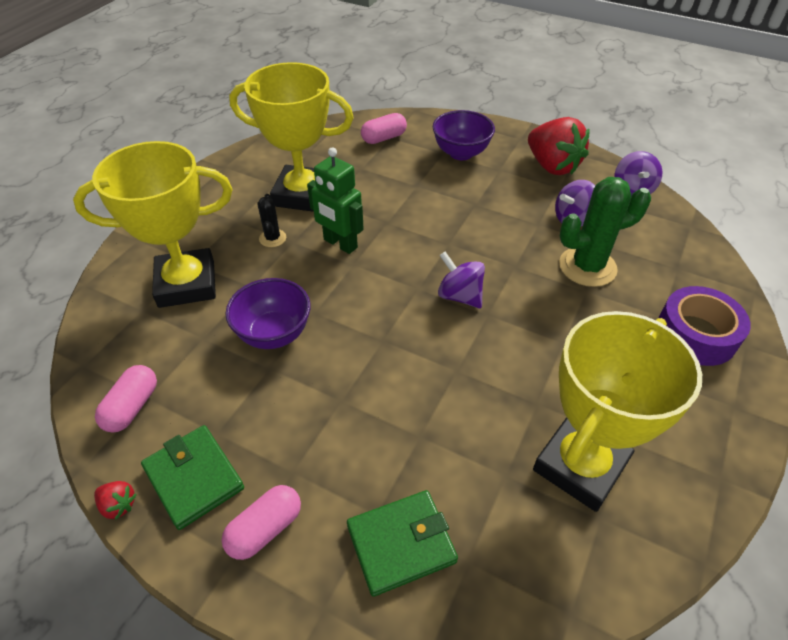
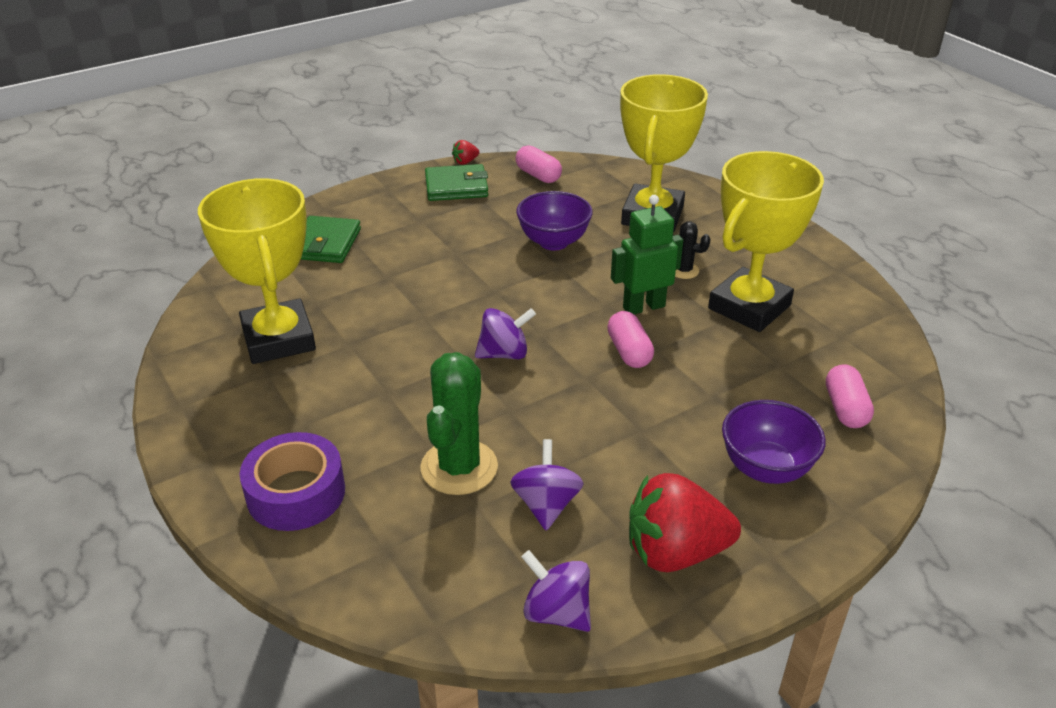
camera: 120 degrees right, 10 degrees down
pink capsule [222,485,301,560] -> pink capsule moved to [607,311,654,368]

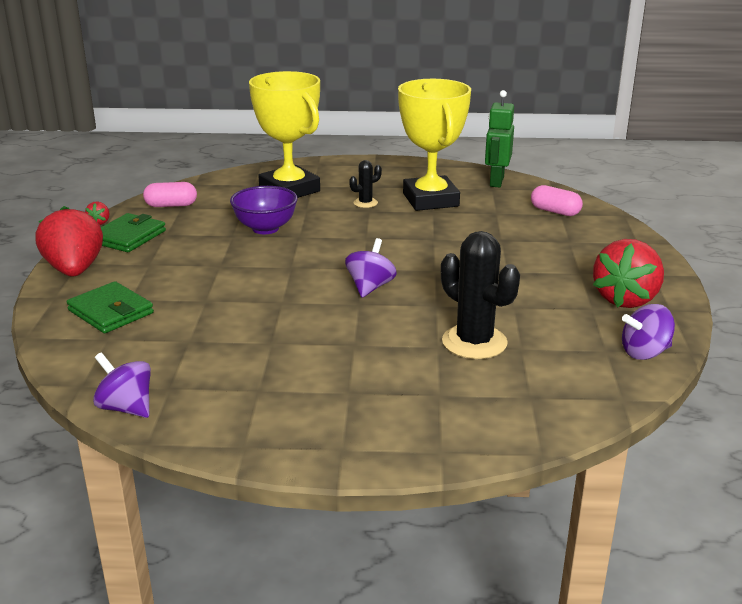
camera: 55 degrees left, 10 degrees down
yellow trophy [198,178,316,364] -> none
purple tape [240,432,345,531] -> none
green cactus [421,352,498,495] -> black cactus [441,231,520,359]
purple spinning top [510,439,584,530] -> purple spinning top moved to [93,352,151,418]
pink capsule [607,311,654,368] -> none
green robot [611,195,683,314] -> green robot moved to [485,90,514,187]
purple bowl [722,400,826,484] -> none
none -> red strawberry [36,206,103,277]

